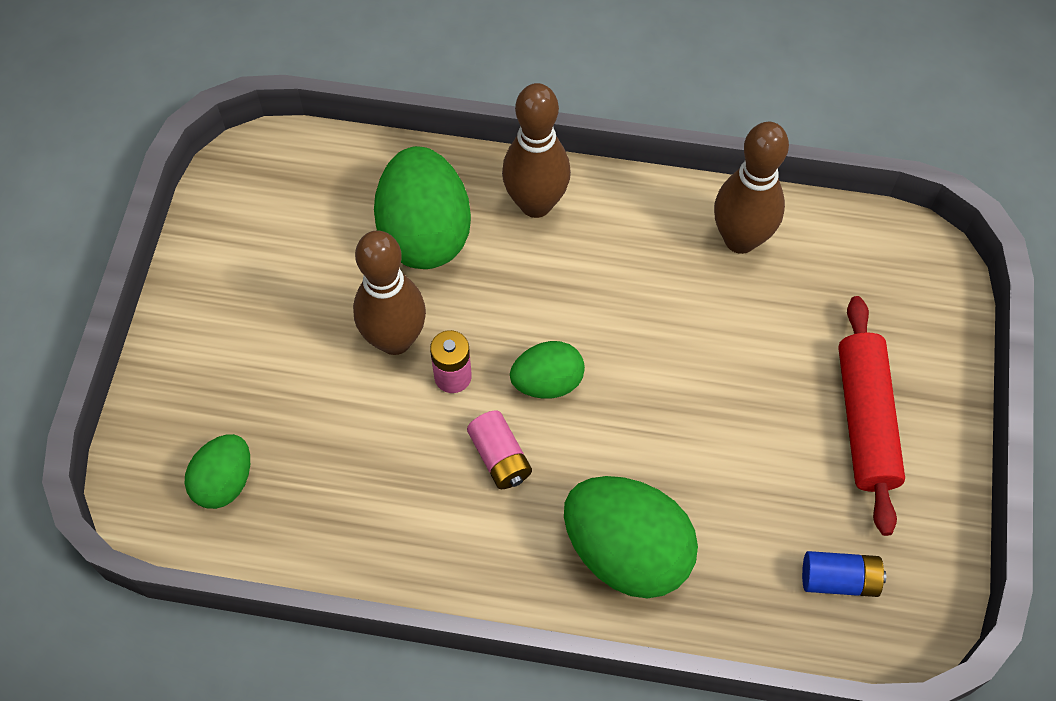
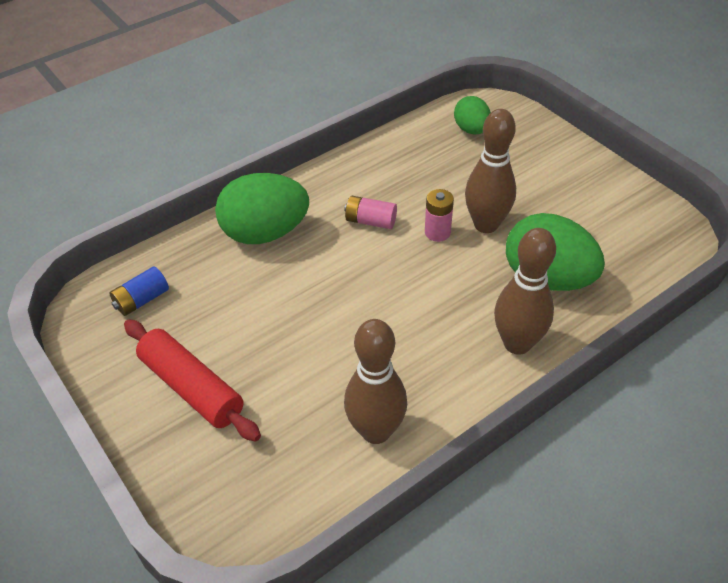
camera: 135 degrees right, 15 degrees down
green egg [510,341,585,399] -> none

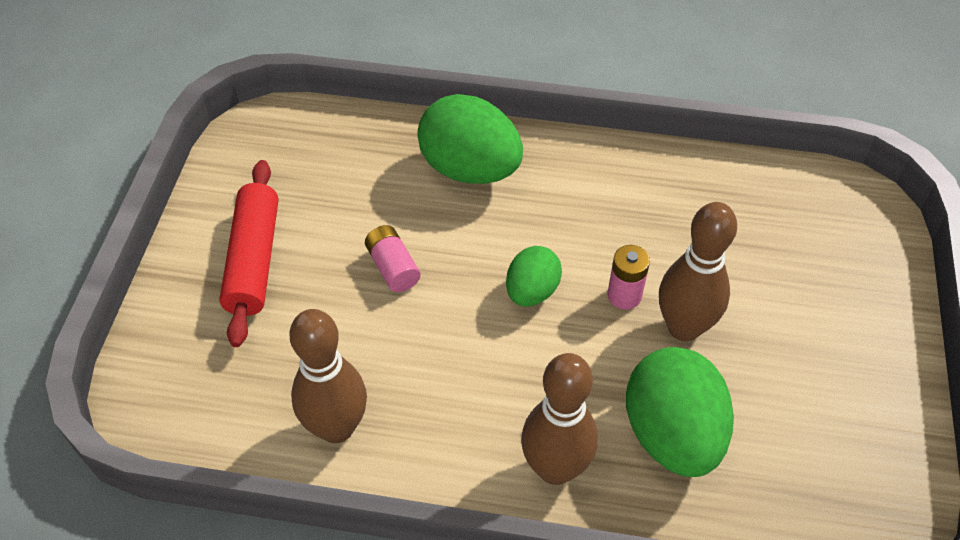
camera: 45 degrees right, 5 degrees up
blue battery [109,266,169,316] -> none
pink battery [344,196,397,229] -> pink battery moved to [365,225,421,292]
green egg [454,96,491,134] -> green egg moved to [506,246,562,306]

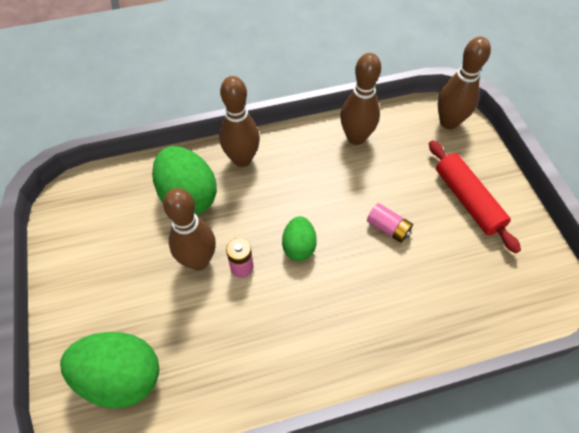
camera: 155 degrees right, 5 degrees up
green egg [417,94,523,184] -> green egg moved to [60,332,159,408]
none -> brown bowling pin [438,37,491,129]

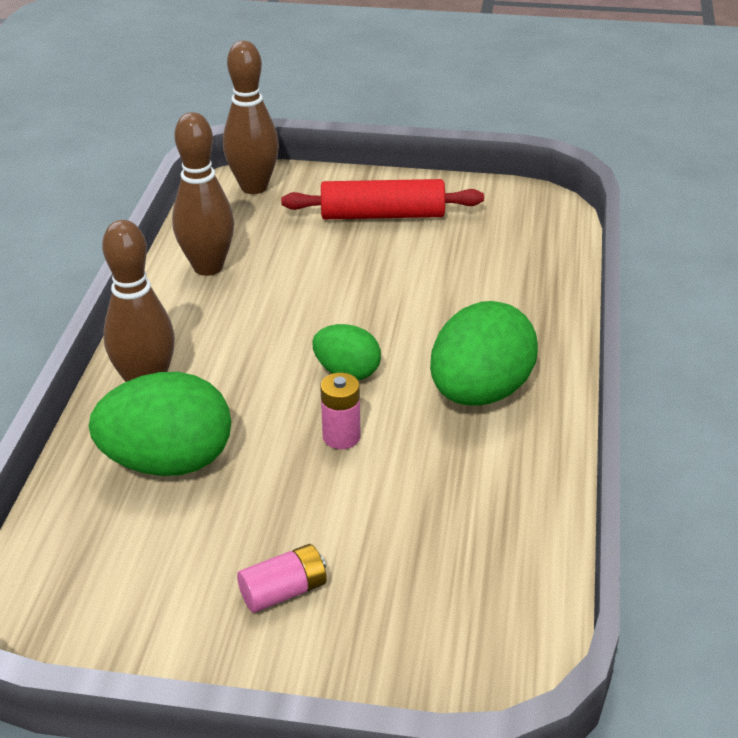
camera: 65 degrees left, 20 degrees down
green egg [60,332,159,408] -> green egg moved to [430,301,538,406]
brown bowling pin [163,188,216,270] -> none
pink battery [367,203,413,243] -> pink battery moved to [237,544,327,613]

